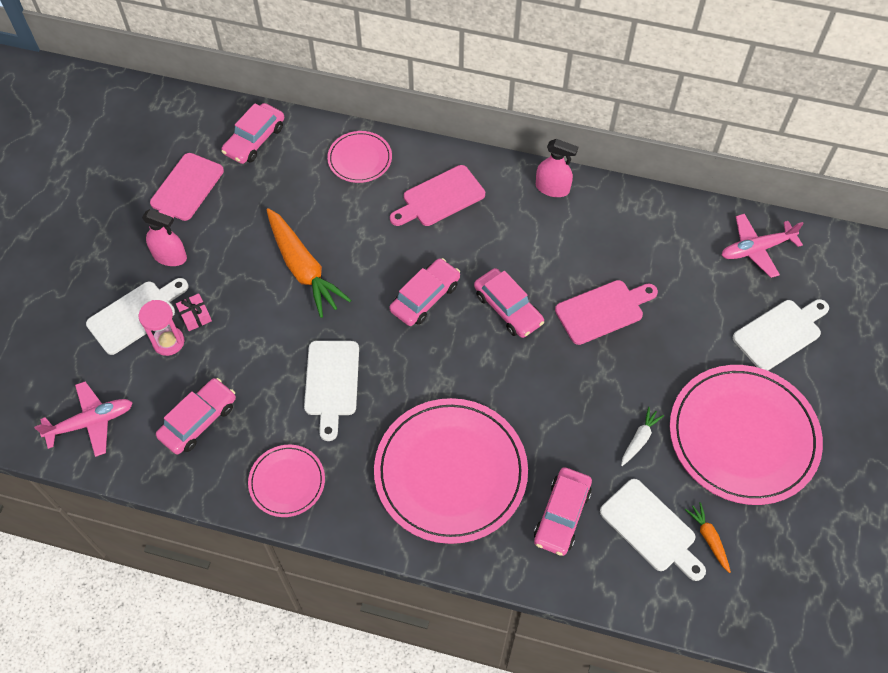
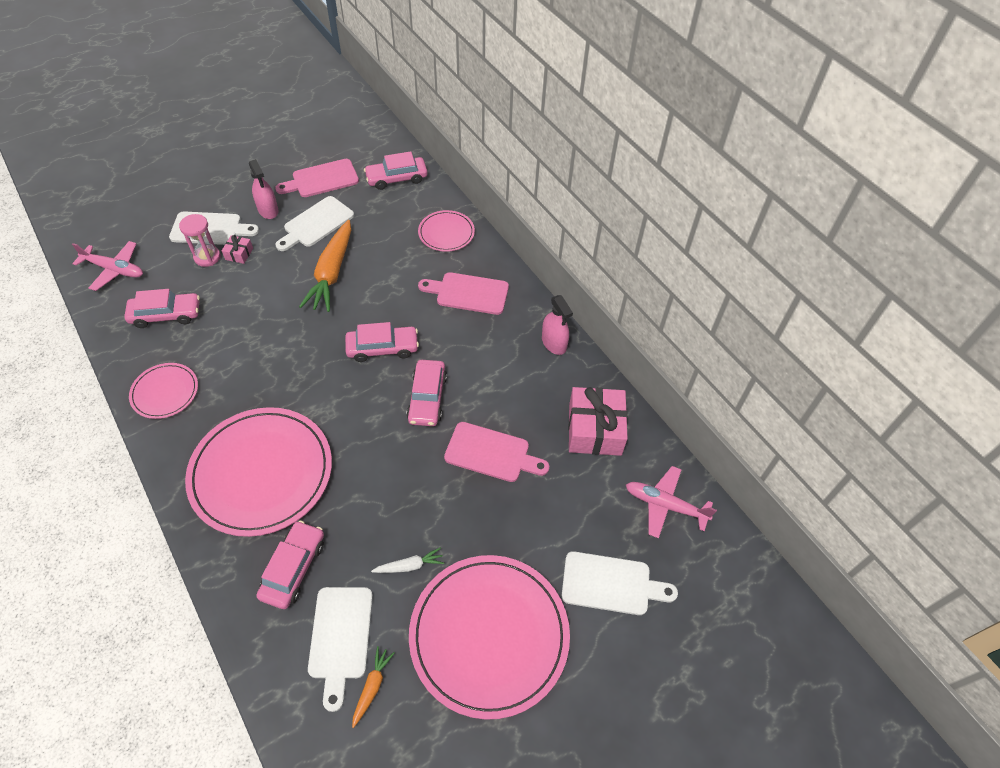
camera: 40 degrees right, 5 degrees down
white cutting board [304,341,359,441] -> white cutting board moved to [275,196,354,251]
pink car [534,467,592,556] -> pink car turned 135 degrees clockwise [257,521,324,609]
none -> pink gift [568,387,628,456]

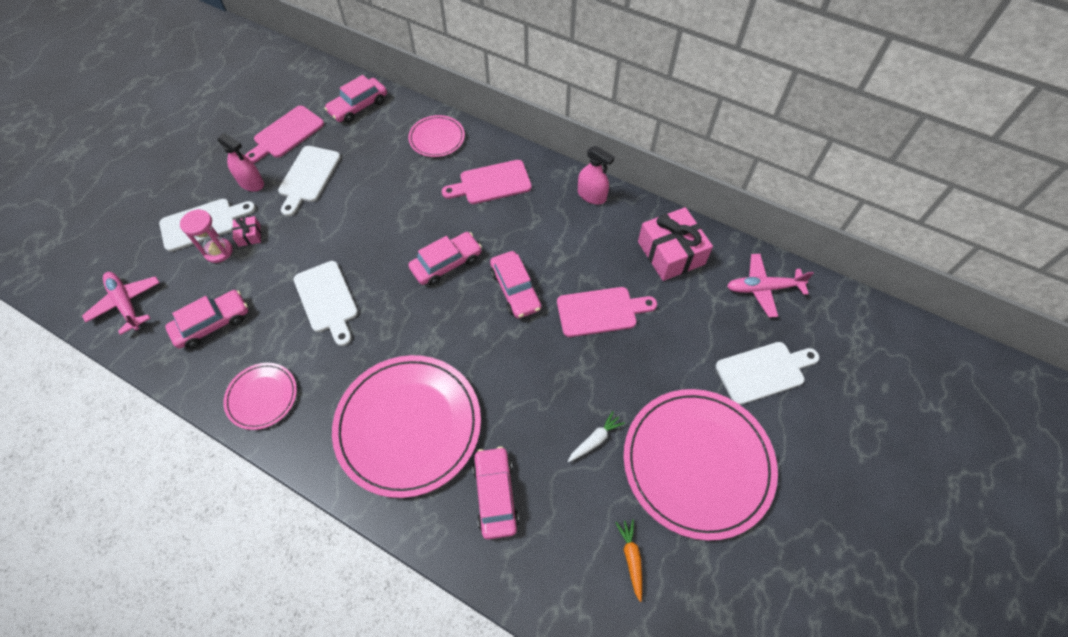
camera: 25 degrees left, 5 degrees up
pink plane [72,241,143,291] -> pink plane turned 120 degrees counterclockwise [82,272,160,335]
orange carrot [299,220,351,312] -> none
white cutting board [308,587,373,712] -> white cutting board moved to [294,261,358,346]

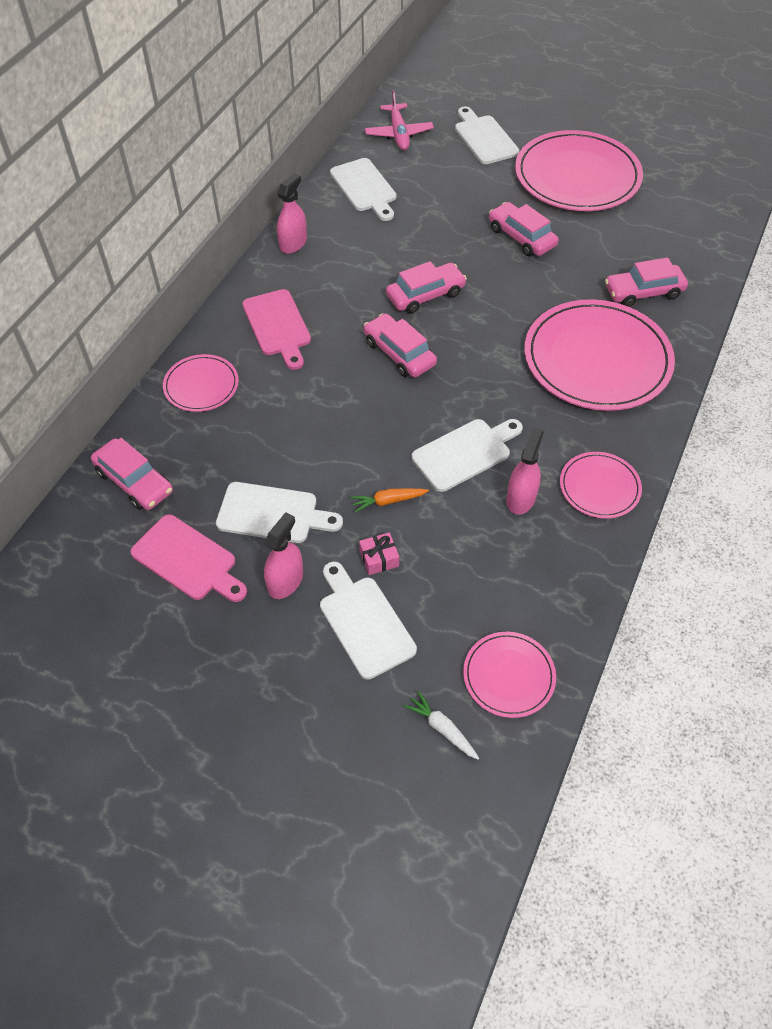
camera: 95 degrees left, 5 degrees down
pink plane [82,272,160,335] -> pink plate [463,632,556,718]
pink car [165,290,248,349] -> pink car moved to [489,202,559,256]
pink hourglass [180,209,233,263] -> none
pink cutting board [557,287,657,337] -> none
white carrot [568,411,625,462] -> white carrot moved to [404,691,479,760]
orange carrot [615,519,642,602] -> orange carrot moved to [351,488,429,512]
pink gift [638,207,713,281] -> white cutting board [330,158,396,221]
none -> pink spray bottle [506,427,544,515]

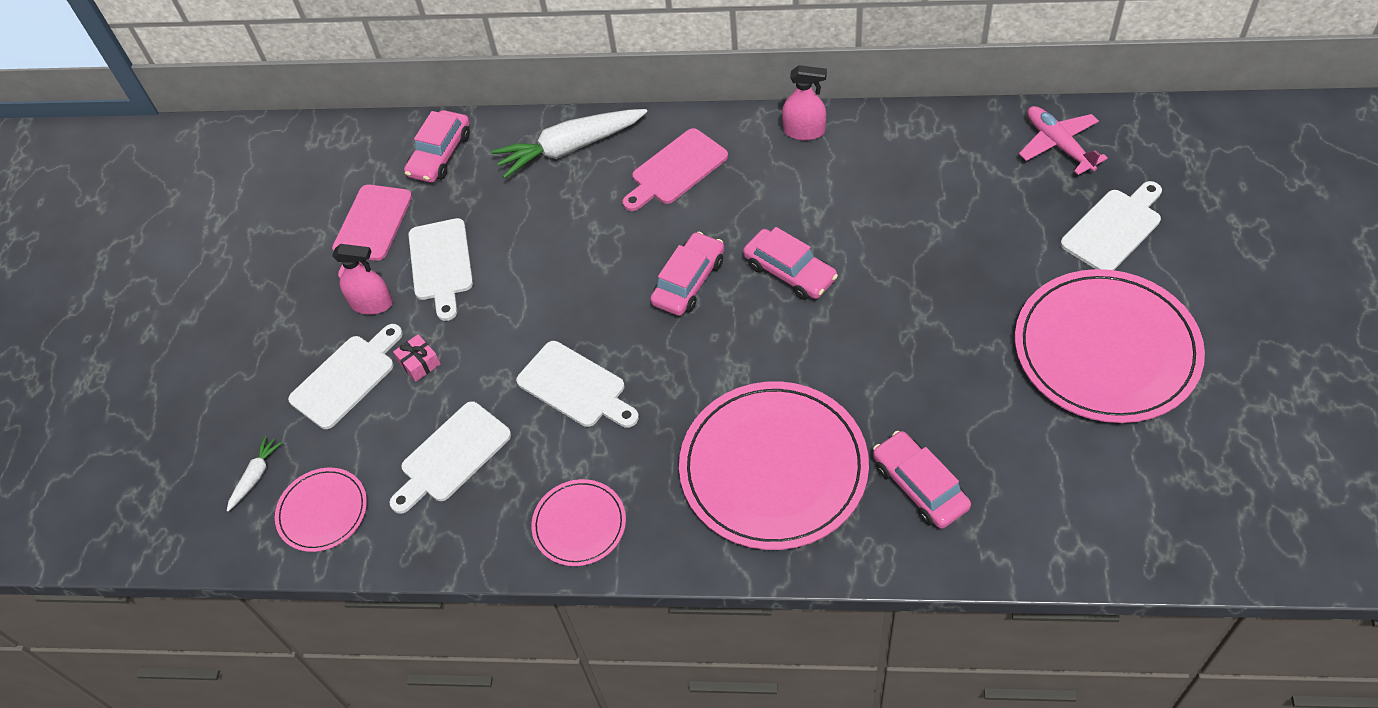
camera: 75 degrees right, 0 degrees up
pink plate [163,354,239,412] -> white carrot [491,109,647,178]
white cutting board [330,158,396,221] -> white cutting board moved to [389,401,511,514]
orange carrot [351,488,429,512] -> none
pink plane [365,90,434,150] -> pink plane turned 90 degrees clockwise [1019,106,1108,175]
pink car [489,202,559,256] -> none
pink spray bottle [506,427,544,515] -> none

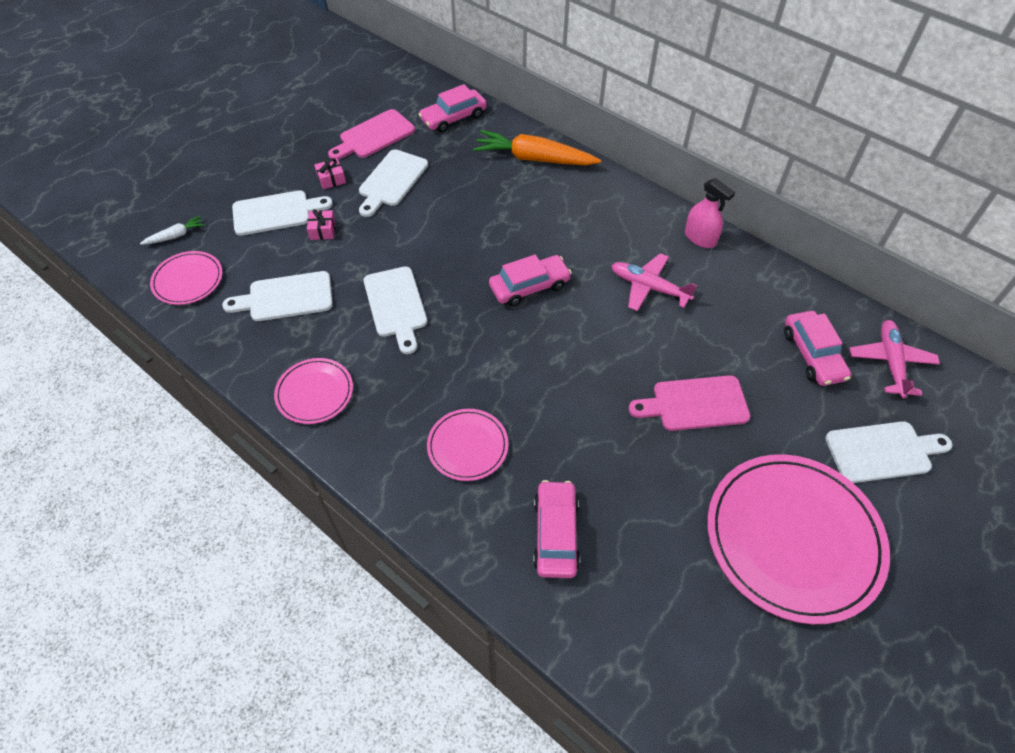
camera: 30 degrees right, 0 degrees up
pink spray bottle [332,244,393,314] -> pink gift [314,158,346,189]
white carrot [491,109,647,178] -> orange carrot [473,130,601,165]
pink cutting board [623,128,728,211] -> pink cutting board moved to [629,375,750,431]
pink plate [679,381,869,550] -> pink plate [427,409,509,481], size x0.50
pink car [743,227,838,300] -> pink car moved to [784,311,851,386]
none -> pink plane [611,253,697,311]

